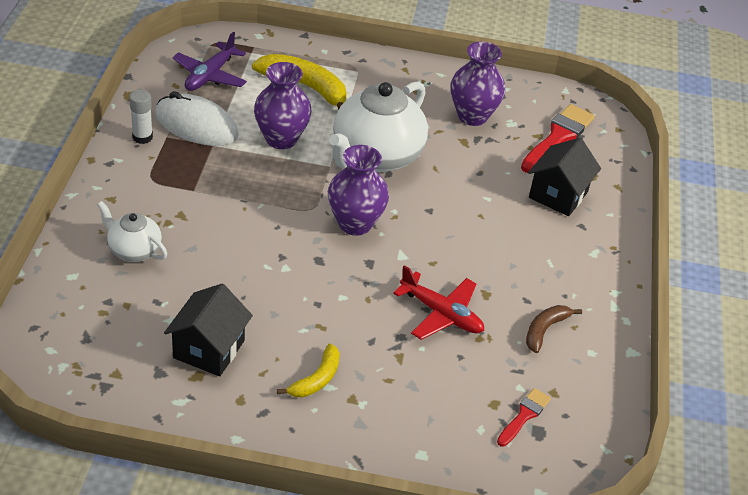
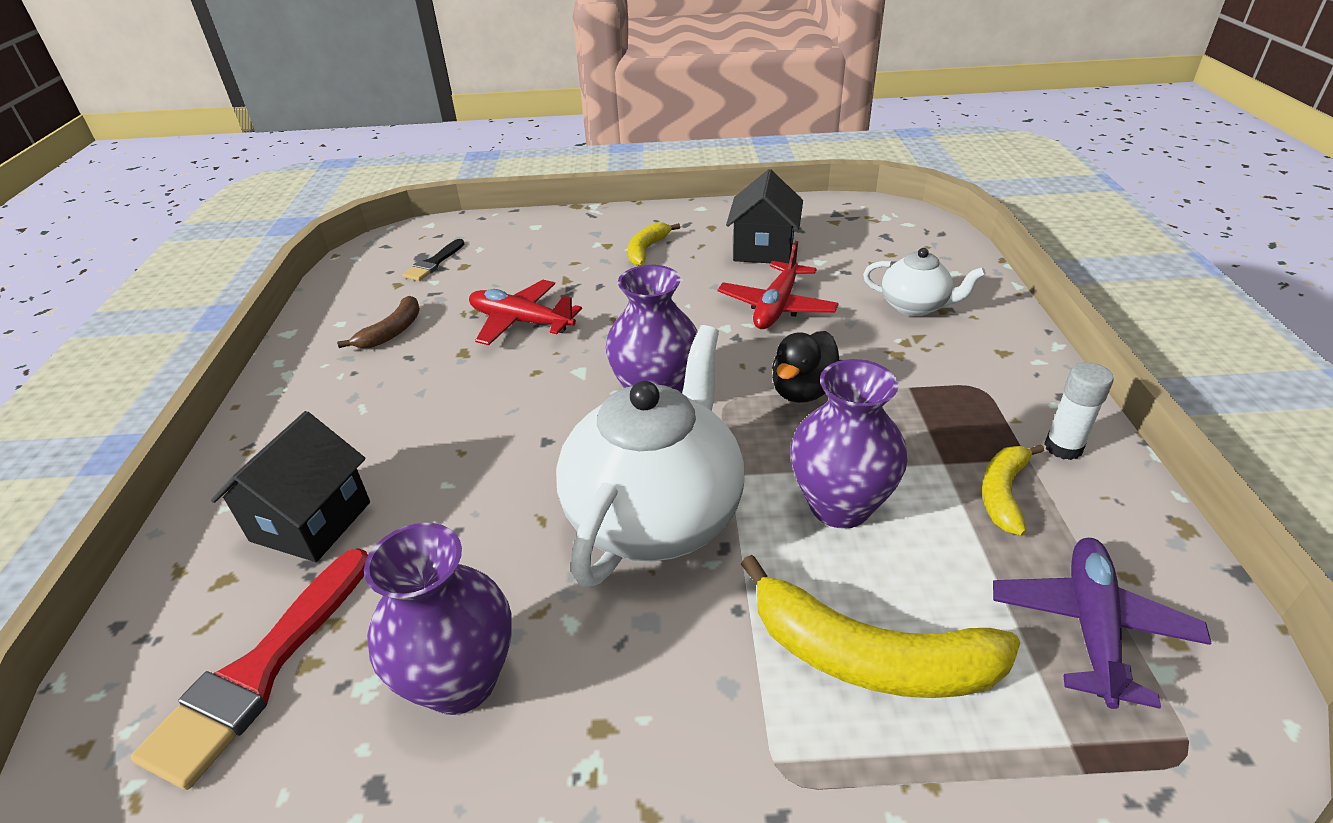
camera: 175 degrees right, 5 degrees down
white mouse [155,91,238,146] -> yellow banana [982,444,1044,536]
red brush [497,388,551,447] -> black brush [402,239,464,281]
none -> red plane [717,241,839,329]
none -> black duck [772,331,841,403]

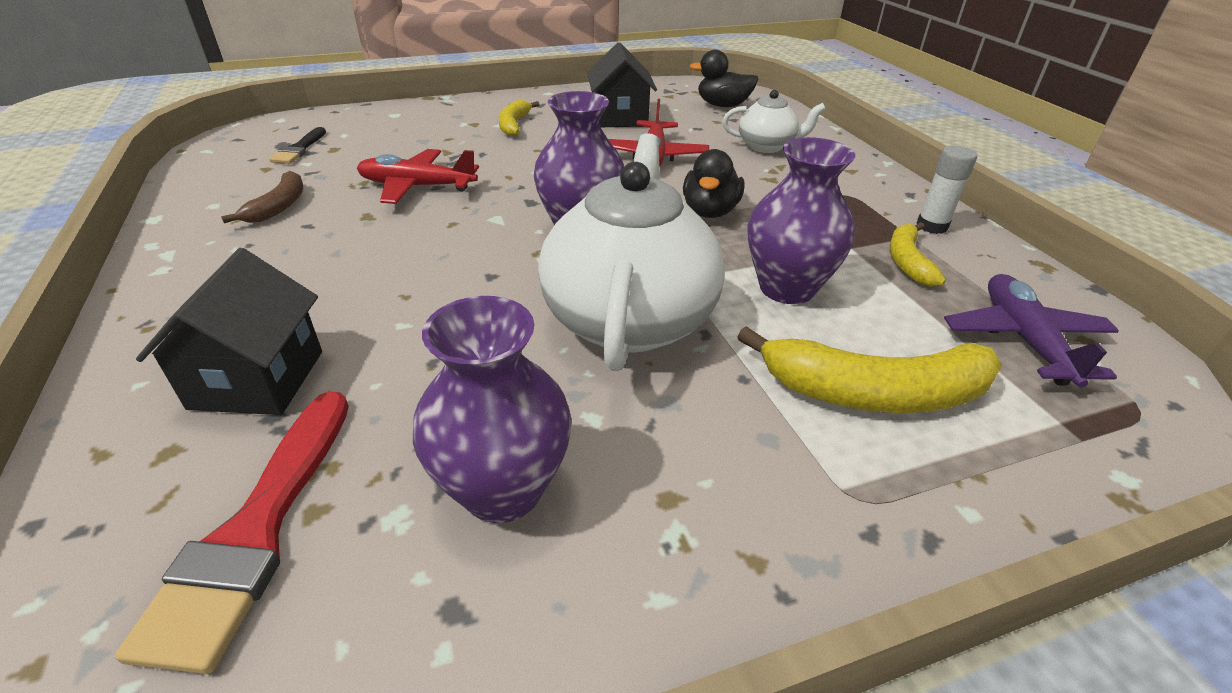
camera: 20 degrees left, 0 degrees up
none -> black duck [690,50,758,107]

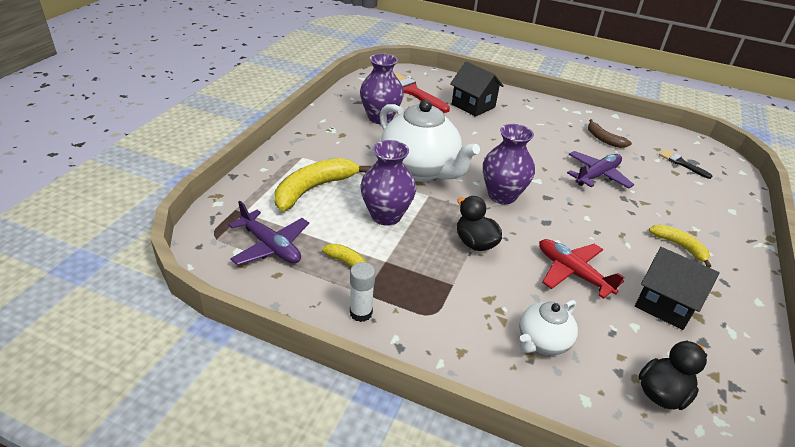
camera: 130 degrees right, 0 degrees up
red plane [357,149,479,204] -> purple plane [567,151,634,189]

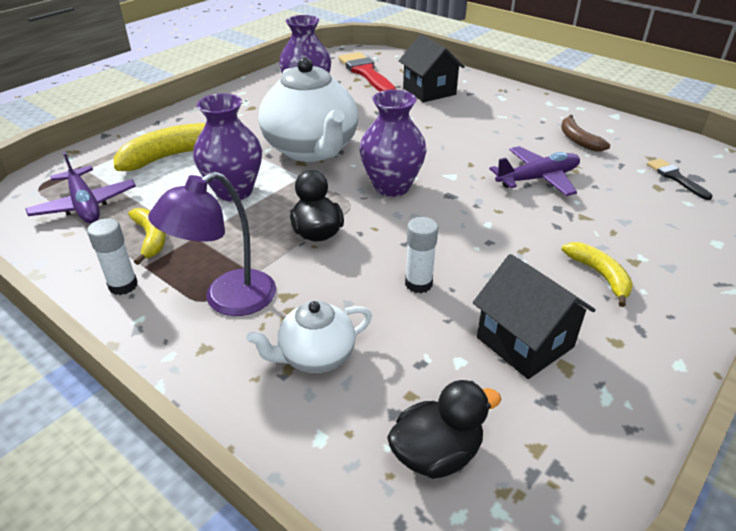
camera: 20 degrees right, 0 degrees up
red plane [539,239,624,299] -> white glue stick [405,217,438,293]
none -> purple lamp [148,172,276,316]

